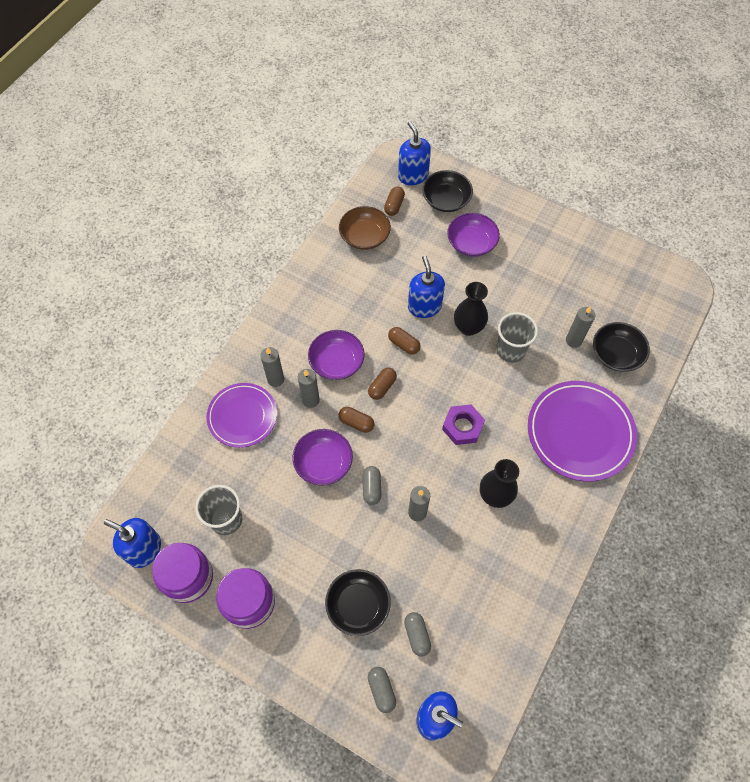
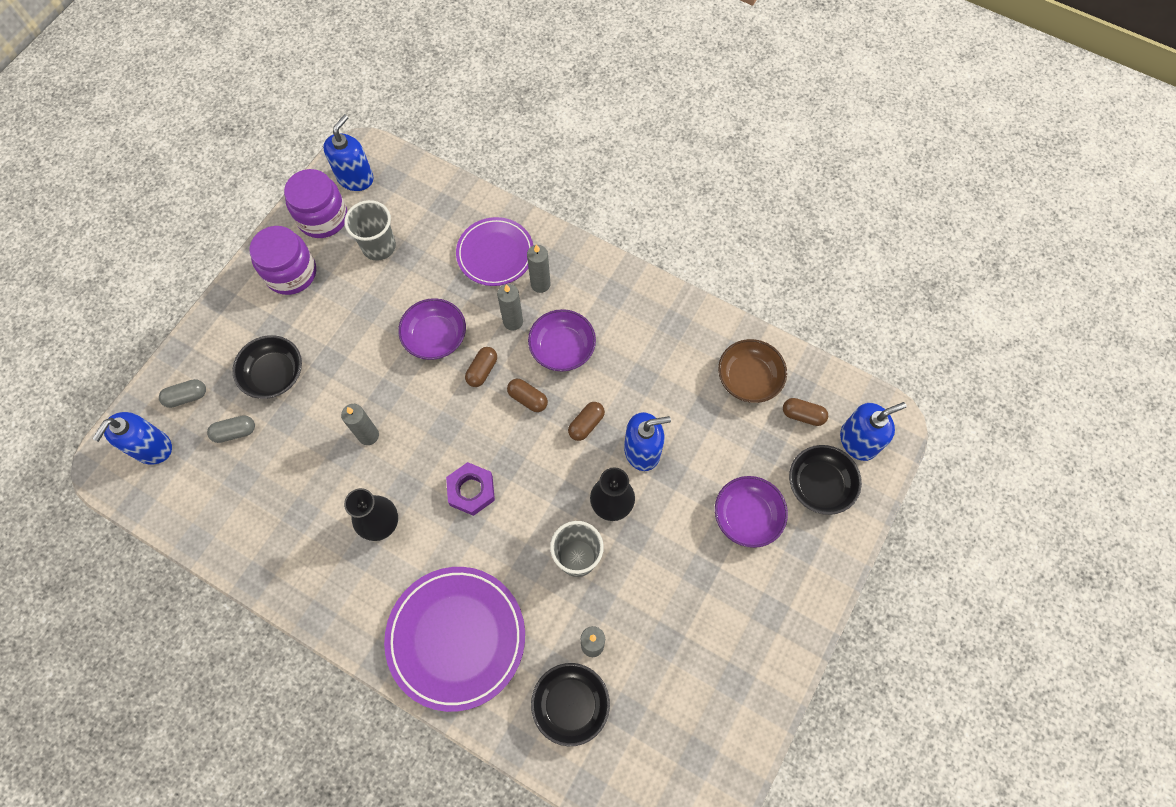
camera: 90 degrees right, 5 degrees up
grey capsule [362,466,381,505] -> none

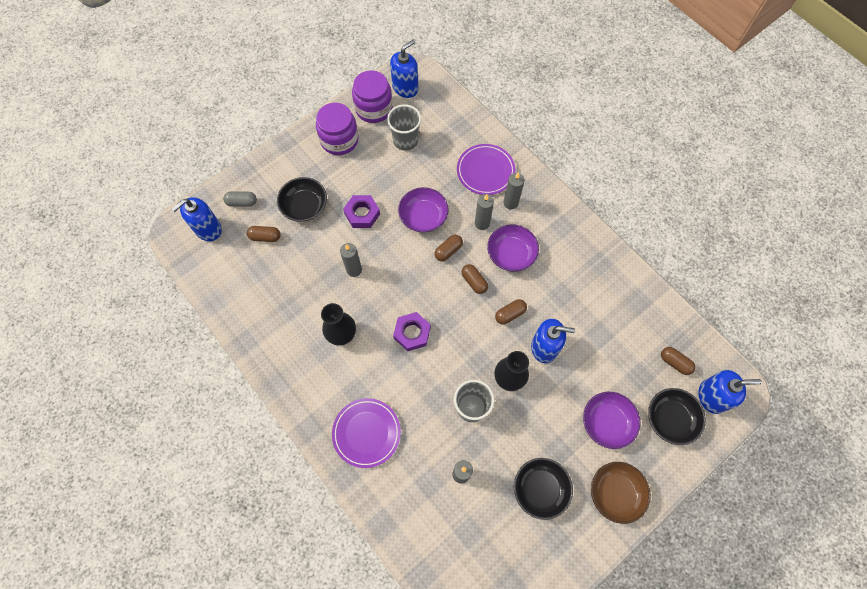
camera: 20 degrees right, 0 degrees up
grey capsule [207,415,255,443] -> brown capsule [247,226,281,242]
purple plate [384,567,525,712] -> purple plate [332,398,401,468], size x0.66
black bowl [531,663,610,746] -> black bowl moved to [514,458,573,520]
brown bowl [718,339,787,403] -> brown bowl moved to [591,462,651,524]
none -> purple nut [343,195,380,228]

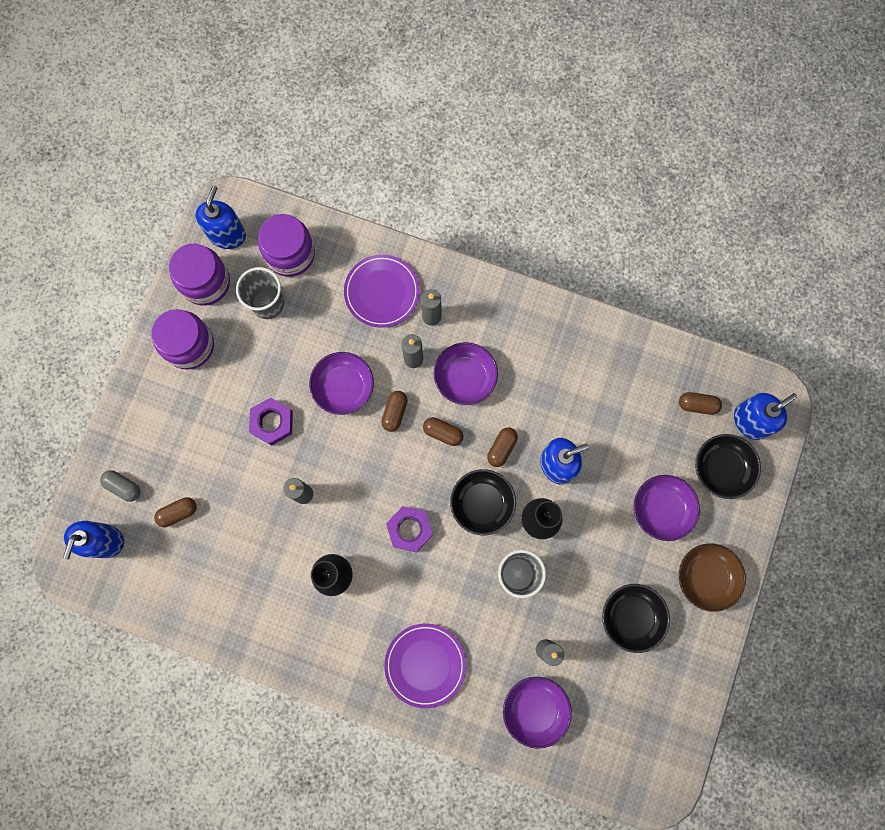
camera: 30 degrees left, 10 degrees up
grey capsule [223,191,257,207] -> grey capsule turned 60 degrees clockwise [100,470,140,502]
black bowl [277,177,327,222] -> black bowl moved to [450,469,516,535]
none -> purple jar [258,214,315,277]
none -> purple bowl [503,677,572,749]

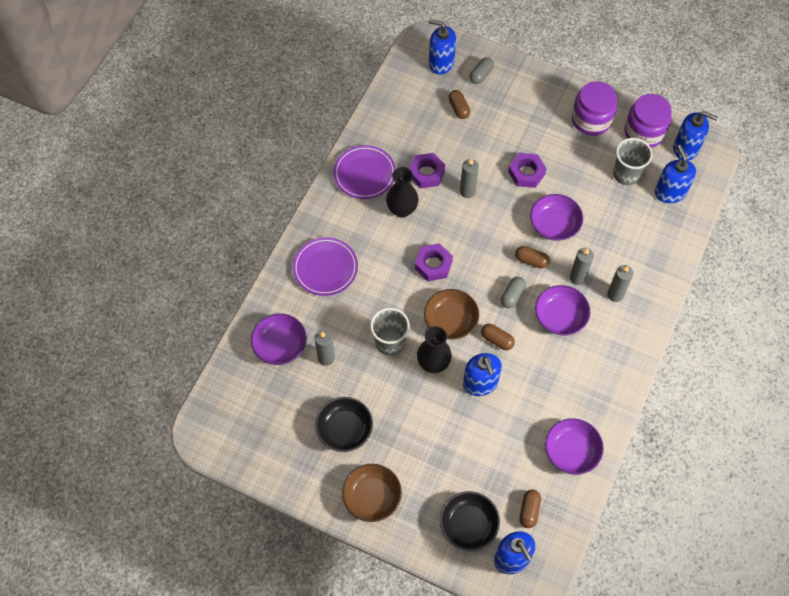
camera: 95 degrees right, 15 degrees down
purple jar [258,214,315,277] -> blue soap dispenser [655,145,696,203]
purple plate [344,254,420,328] -> purple plate moved to [333,145,396,199]
brown capsule [423,417,463,446] -> grey capsule [501,277,526,308]
black bowl [450,469,516,535] -> brown bowl [424,289,479,340]
purple bowl [634,475,700,541] -> purple bowl moved to [545,418,604,475]
none -> purple nut [409,153,446,188]

